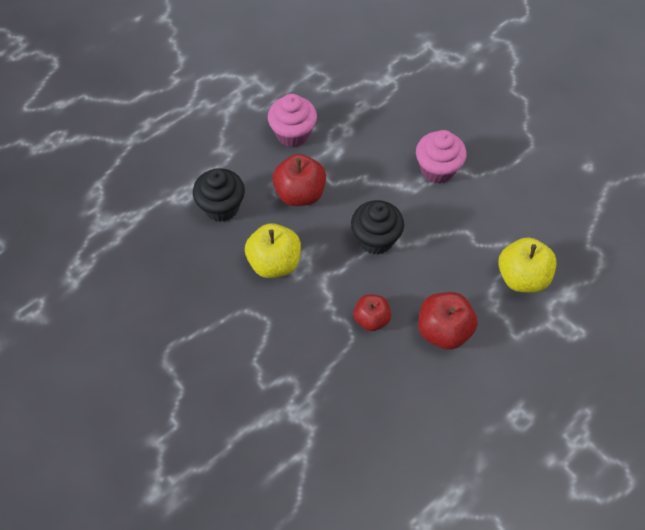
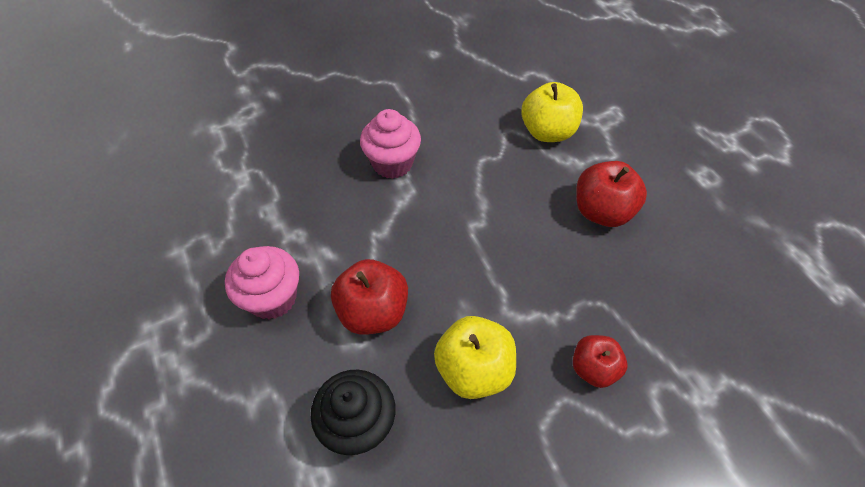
camera: 75 degrees left, 5 degrees down
black cupcake [351,200,404,255] -> none
red apple [353,295,391,331] -> red apple moved to [573,335,627,388]

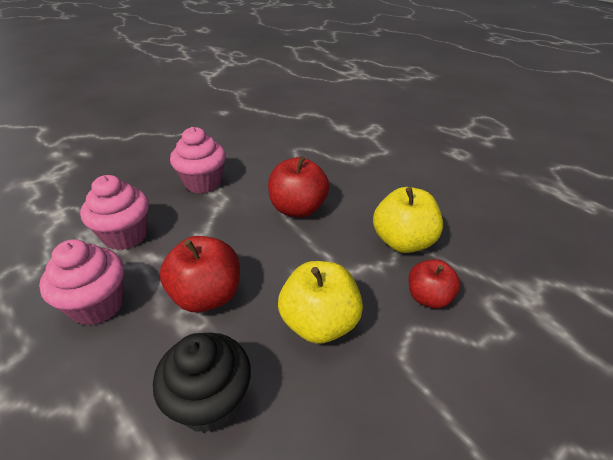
camera: 15 degrees left, 15 degrees down
yellow apple [521,82,583,142] -> yellow apple moved to [373,187,443,253]
red apple [576,161,647,227] -> red apple moved to [268,156,329,218]
none -> pink cupcake [80,175,149,250]

